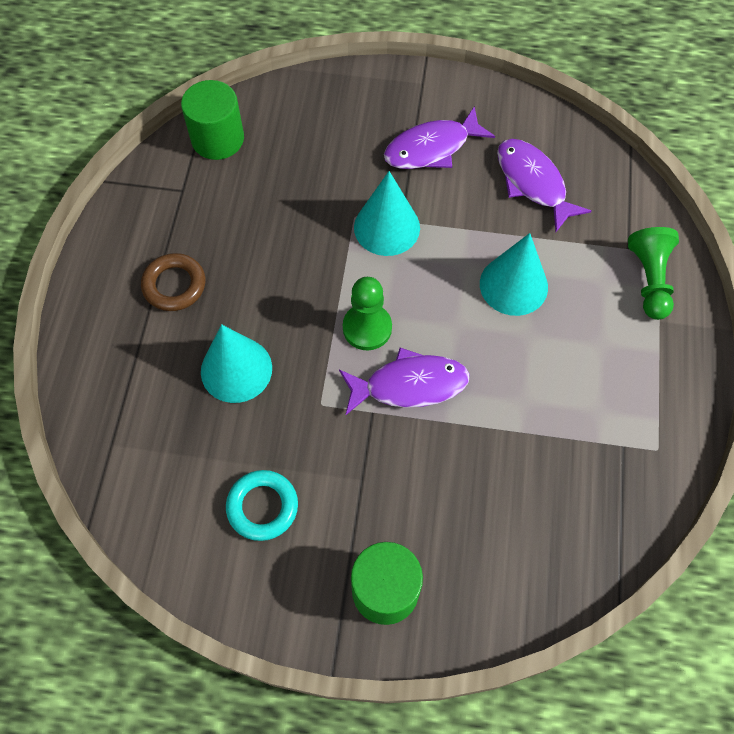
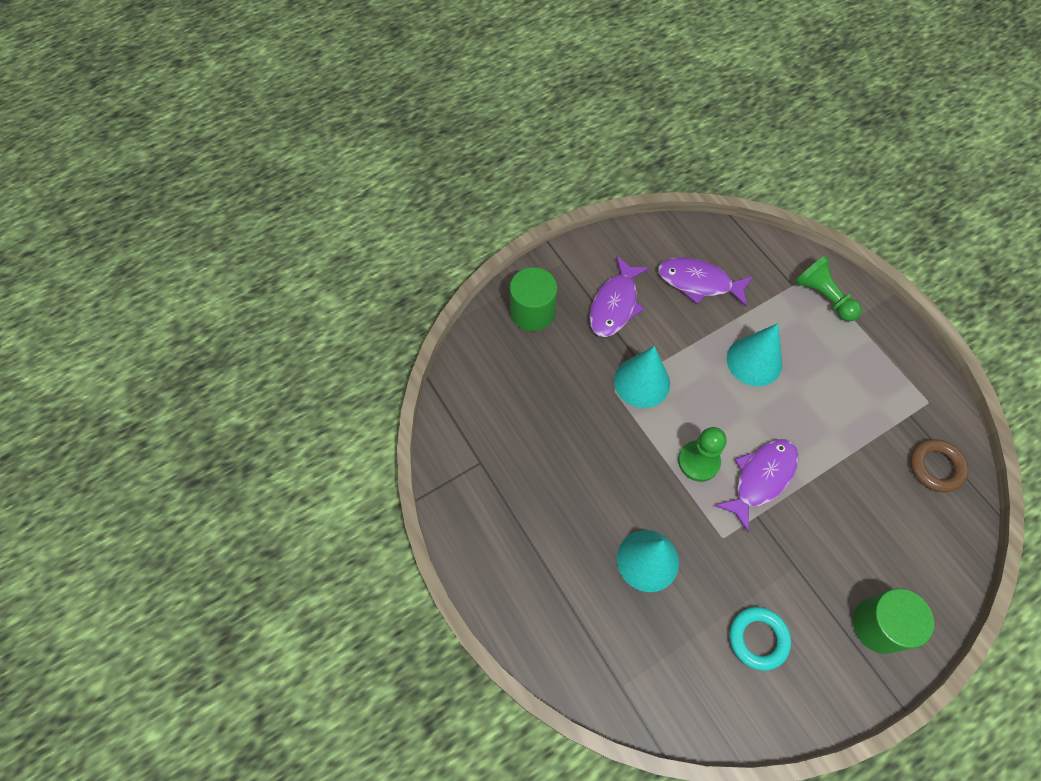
camera: 40 degrees left, 0 degrees up
brown ring [141,253,206,311] -> brown ring moved to [910,439,968,492]
green cylinder [181,80,244,160] -> green cylinder moved to [510,267,557,331]

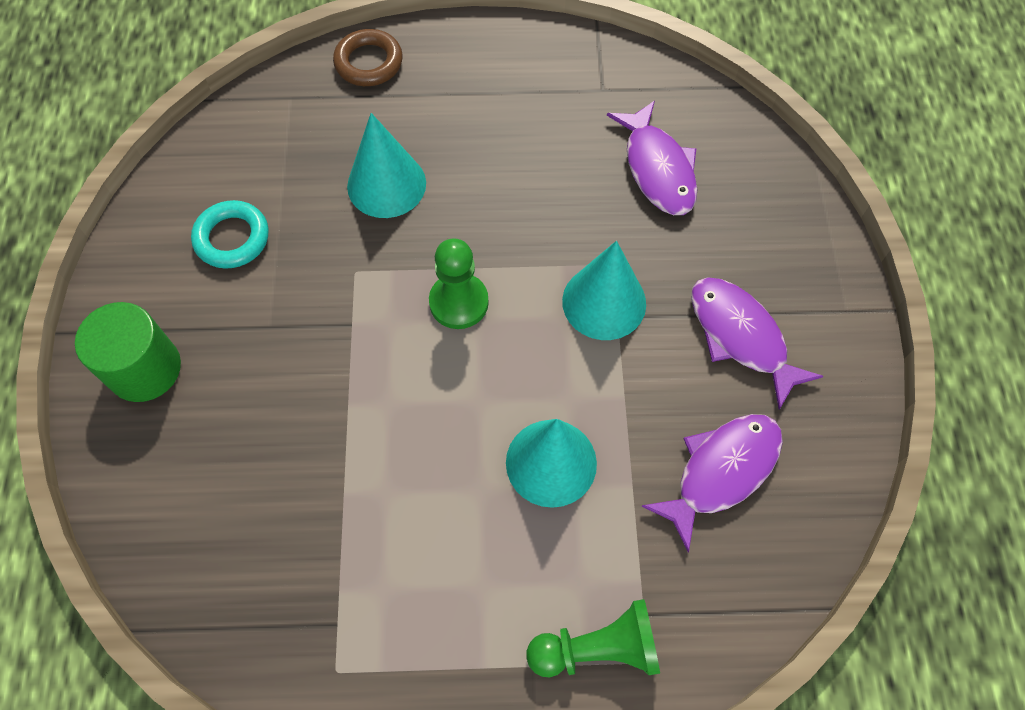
camera: 120 degrees right, 0 degrees up
green cylinder [510,267,557,331] -> none
purple fish [714,439,799,532] -> purple fish moved to [607,101,697,215]
brown ring [910,439,968,492] -> brown ring moved to [333,29,403,86]

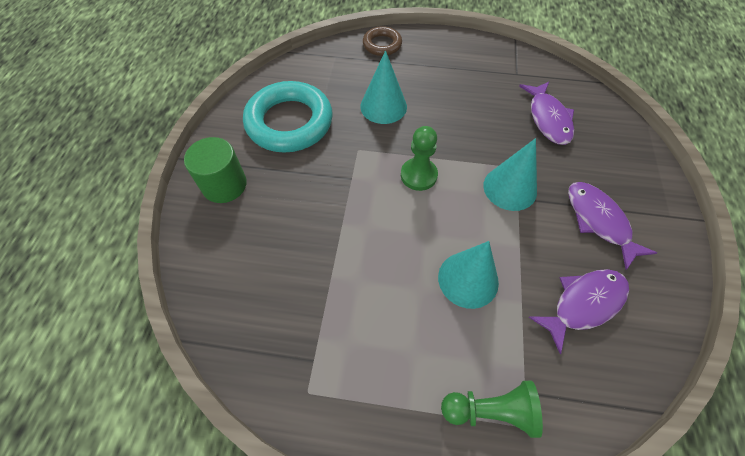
camera: 10 degrees right, 5 degrees down
turquoise ring [191,200,269,269] -> turquoise ring [243,81,333,153], size x1.94

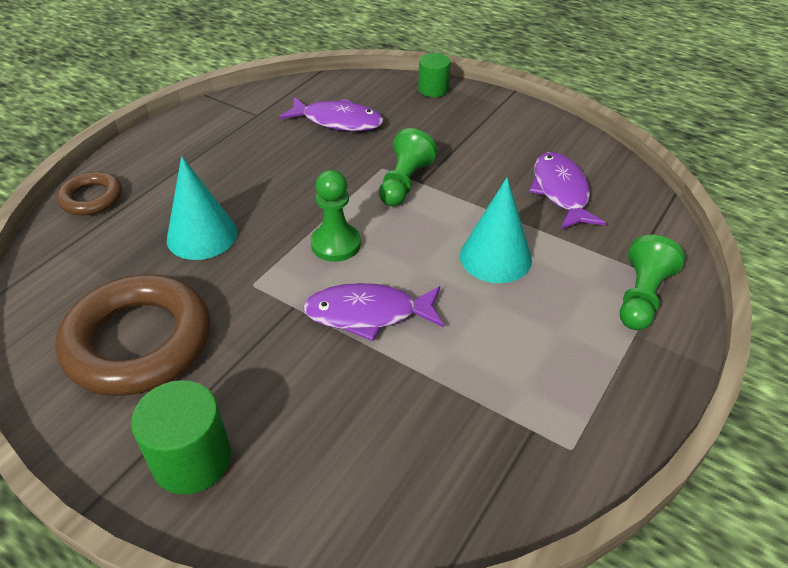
camera: 65 degrees left, 15 degrees down
turquoise ring [243,81,333,153] -> brown ring [55,274,210,396]
turquoise cone [483,138,537,211] -> green pawn [379,128,437,206]
purple fish [568,182,657,270] -> purple fish moved to [303,283,444,341]
none -> green cylinder [418,53,451,97]

